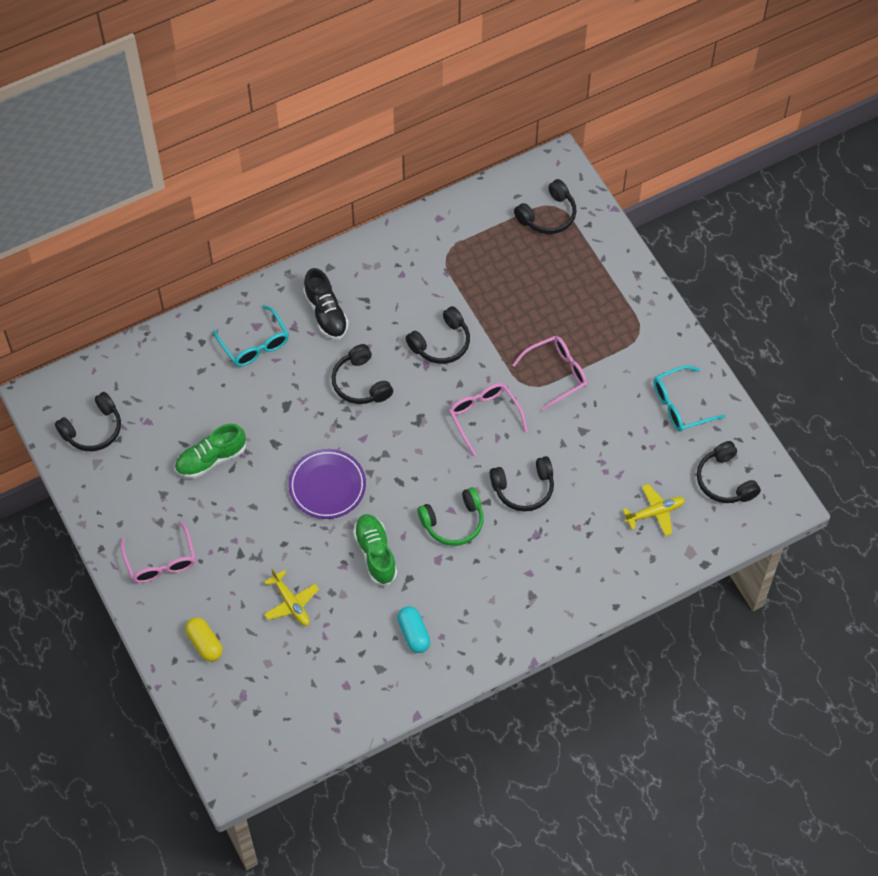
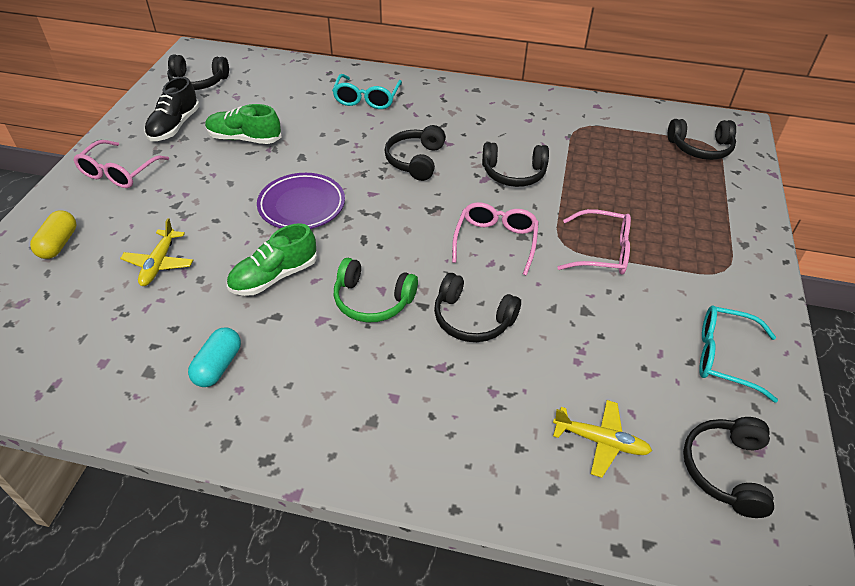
camera: 40 degrees right, 15 degrees down
black shoe [303,268,349,340] -> black shoe moved to [144,77,200,141]
green shoe [353,514,397,586] -> green shoe turned 150 degrees counterclockwise [227,223,317,296]

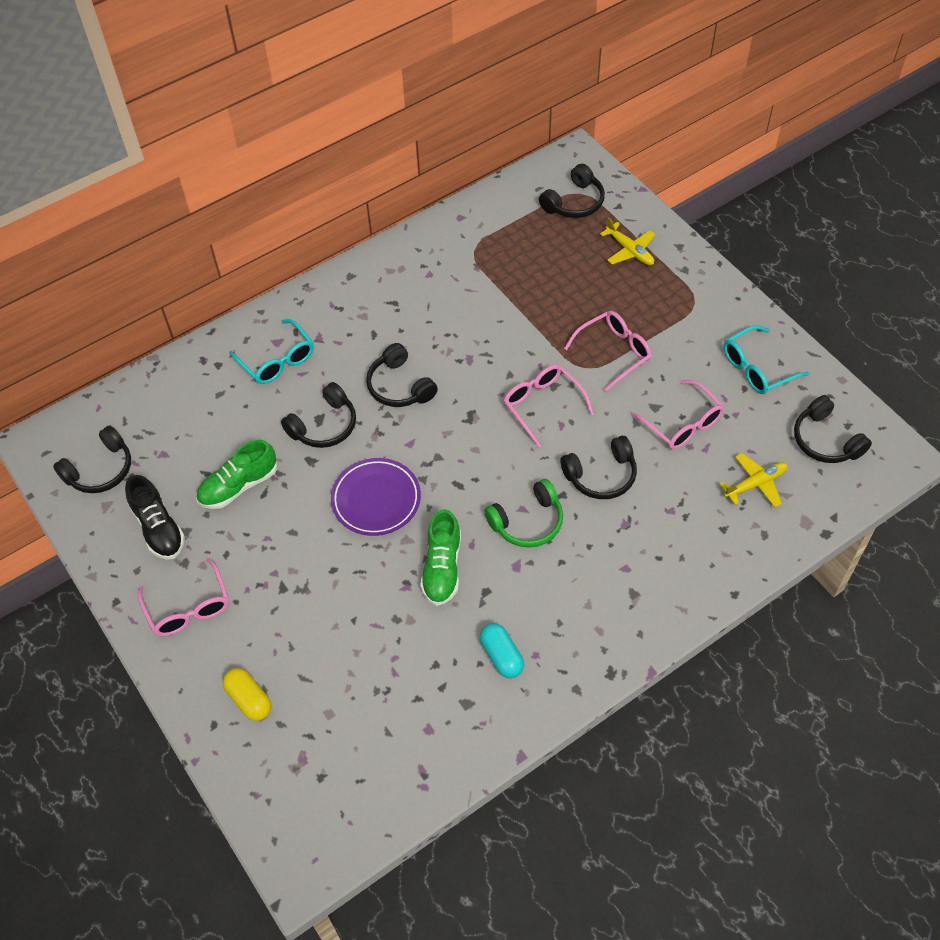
camera: 45 degrees left, 10 degrees up
yellow plane [120,218,193,286] -> yellow plane moved to [600,217,655,265]
black headphones [482,142,549,187] -> black headphones moved to [281,382,356,448]
none -> pink glasses [631,380,724,449]

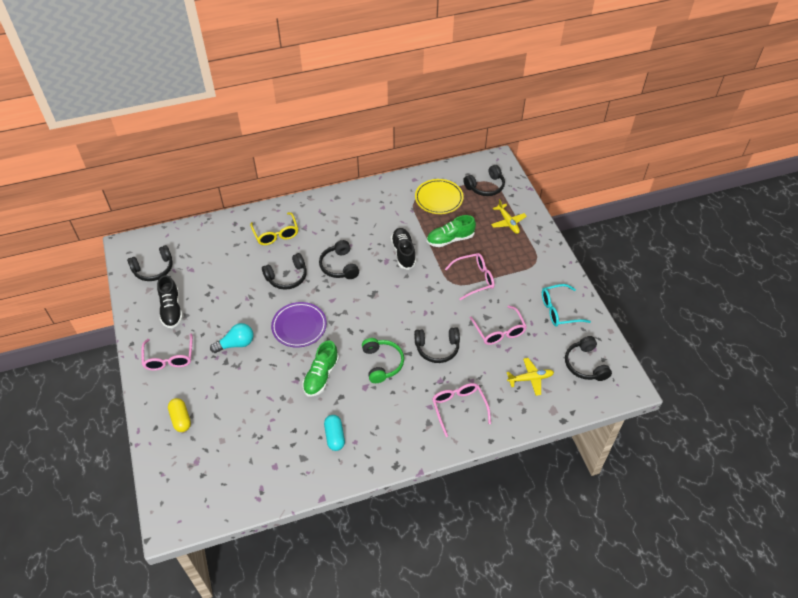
camera: 15 degrees right, 5 degrees down
green shoe [196,440,277,509] -> green shoe moved to [427,215,476,247]
turquoise glasses [229,319,314,384] -> yellow glasses [250,212,298,245]
green headphones [484,479,563,548] -> green headphones turned 90 degrees counterclockwise [362,338,404,383]
pink glasses [504,364,594,447] -> pink glasses moved to [432,383,491,437]
none -> turquoise light bulb [210,323,254,353]
none -> black shoe [391,228,416,270]
none -> yellow plate [415,179,464,214]

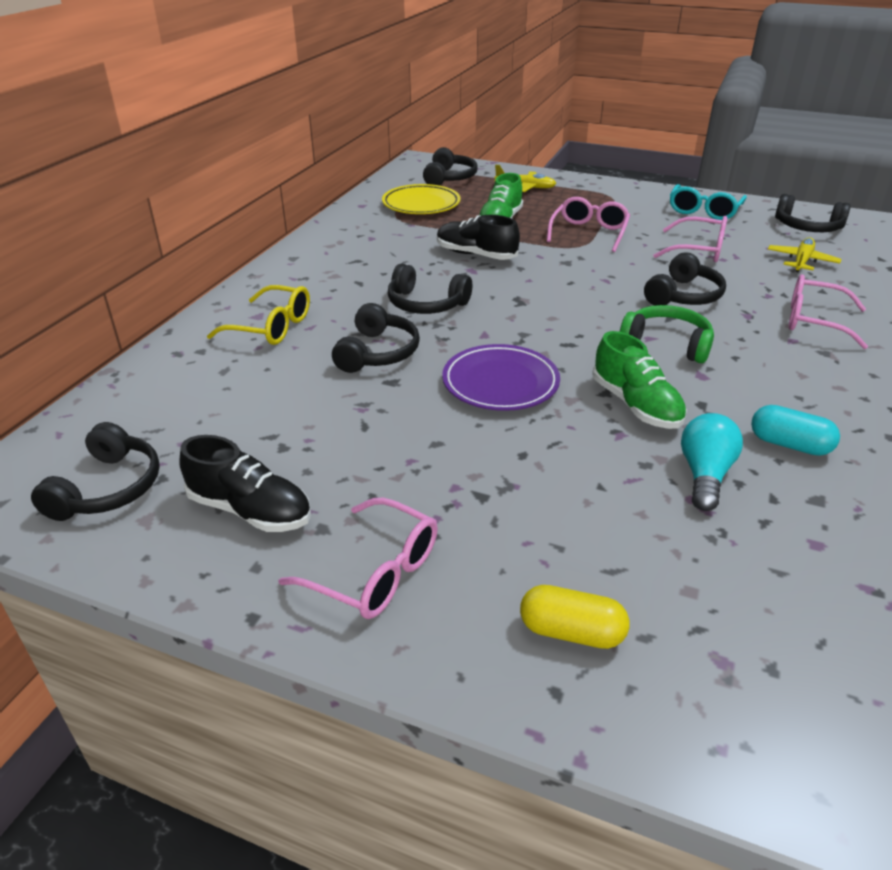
camera: 50 degrees left, 15 degrees down
turquoise light bulb [210,323,254,353] -> turquoise light bulb moved to [681,413,743,511]

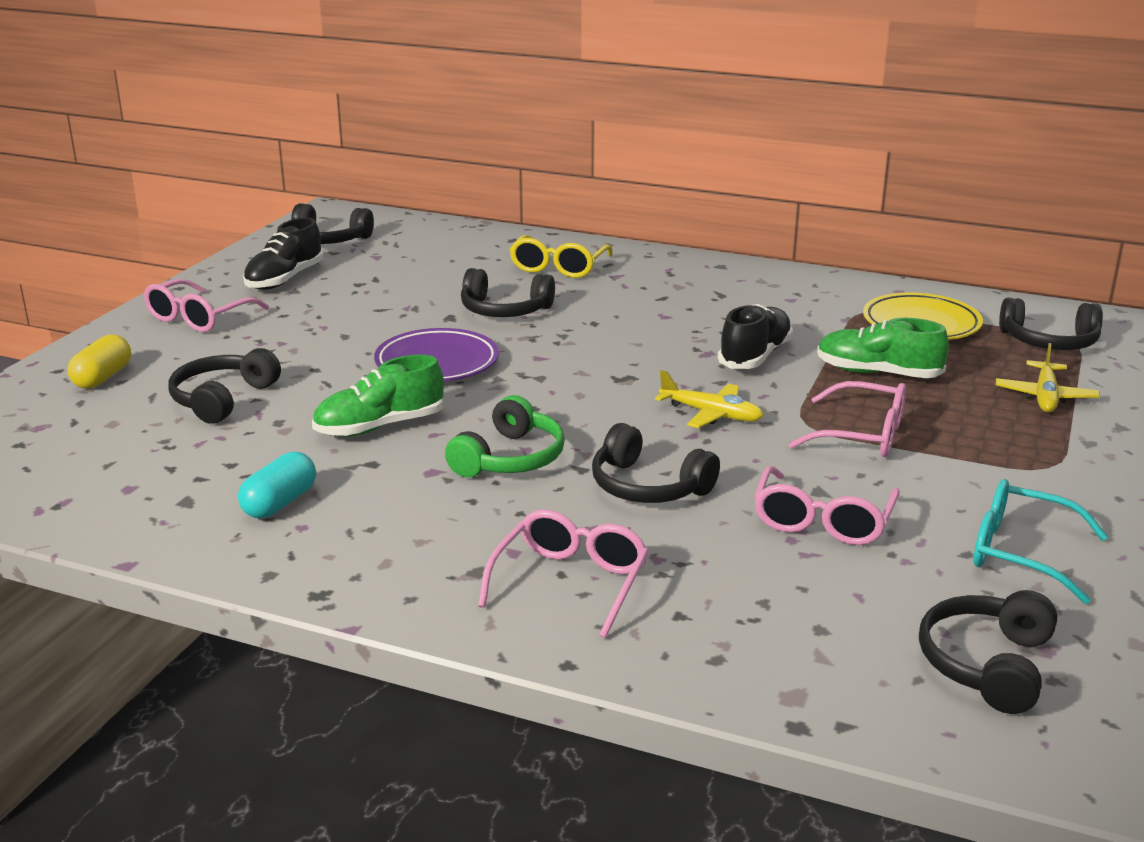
camera: 90 degrees right, 10 degrees down
black headphones [388,264,472,314] -> black headphones moved to [169,348,281,424]
turquoise light bulb [681,413,743,511] -> none
yellow plane [768,237,842,272] -> yellow plane moved to [655,370,764,428]

